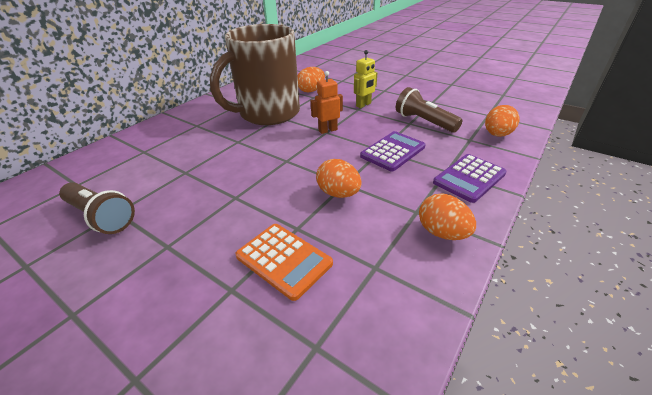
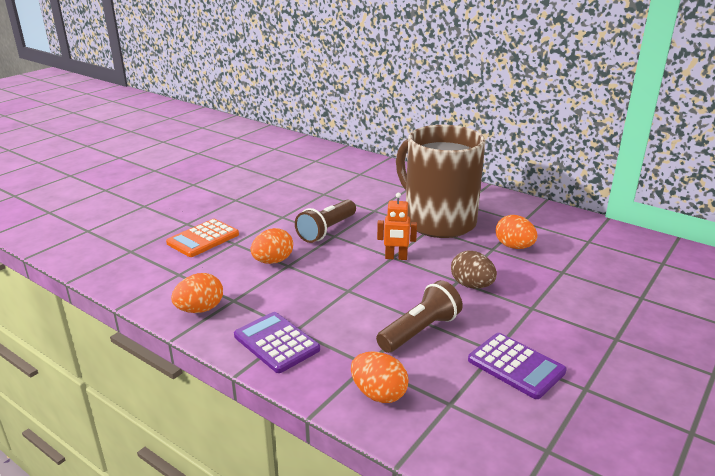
camera: 90 degrees right, 10 degrees down
brown flashlight [59,182,135,234] -> brown flashlight moved to [295,200,356,243]
orange robot [311,71,343,134] -> orange robot turned 120 degrees clockwise [377,193,417,260]
yellow robot [354,50,377,108] -> brown egg [451,250,497,288]
purple calculator [360,131,426,171] -> purple calculator moved to [468,333,567,399]

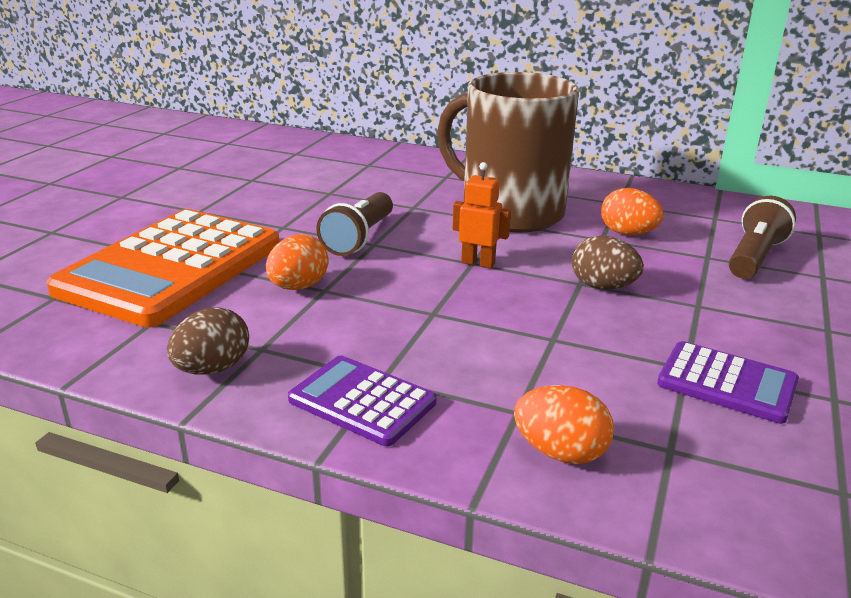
camera: 15 degrees left, 0 degrees up
orange calculator [166,219,239,257] -> orange calculator [46,209,280,327], size x2.02
orange egg [171,273,223,313] -> brown egg [167,307,249,375]
brown flashlight [376,280,463,353] -> brown flashlight moved to [729,196,796,279]
orange robot [377,193,417,260] -> orange robot turned 150 degrees counterclockwise [453,162,511,268]

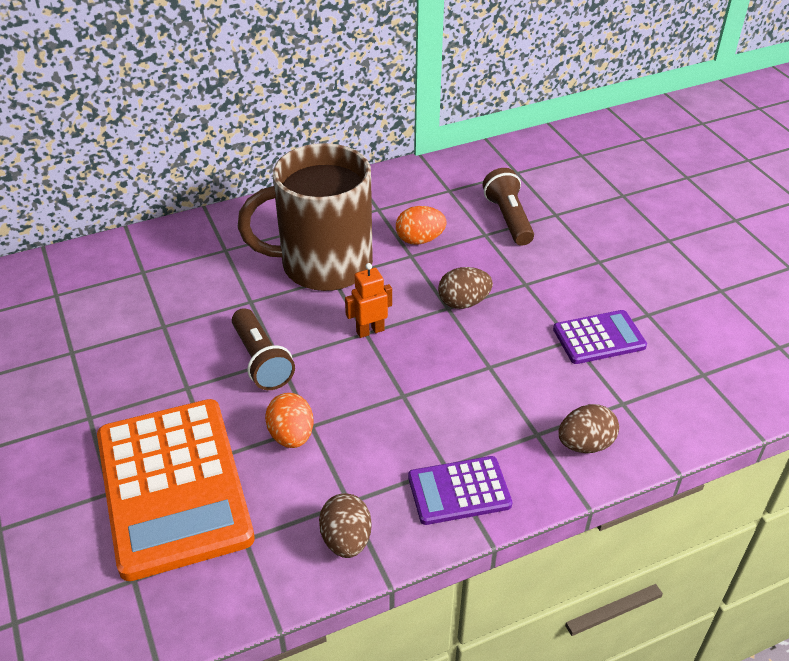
camera: 45 degrees left, 15 degrees up
orange egg [514,385,614,464] -> brown egg [558,404,619,453]

